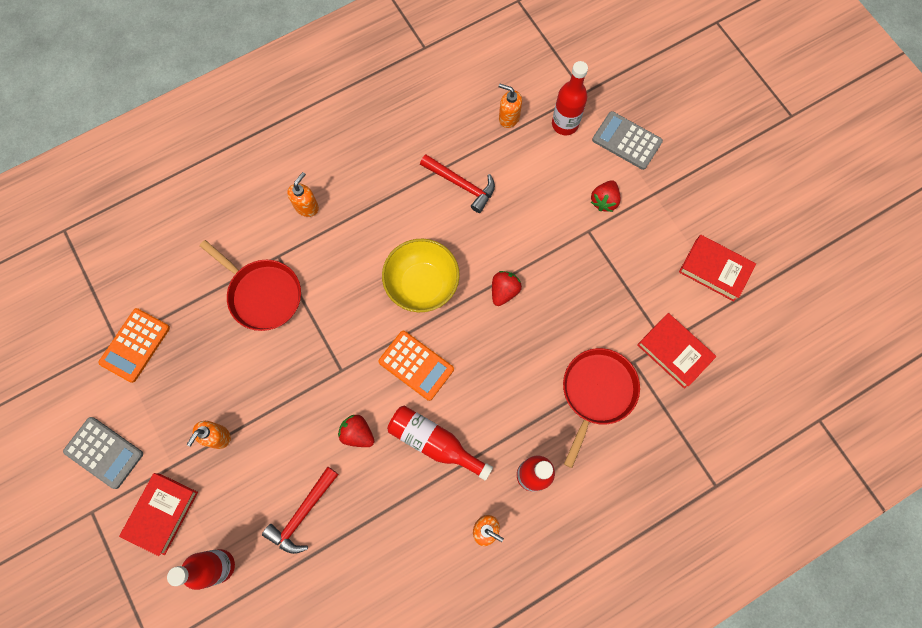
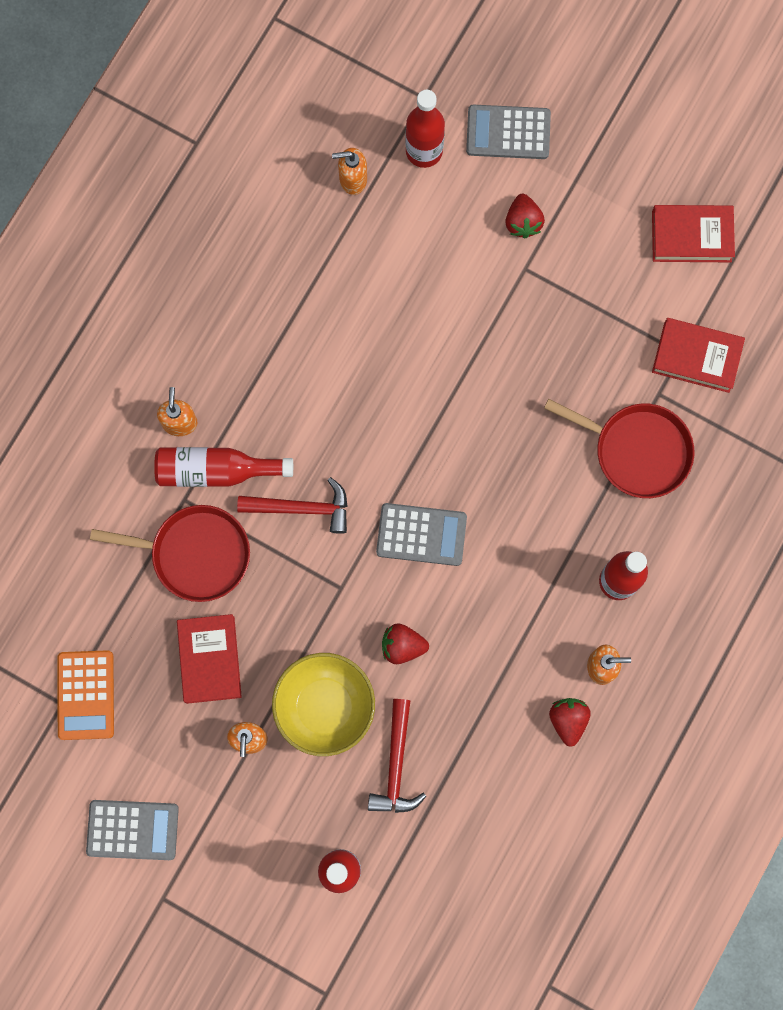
camera: 30 degrees left, 5 degrees up
red book [119,473,198,556] -> red book moved to [177,614,242,704]
orange calculator [378,331,454,401] -> grey calculator [376,503,467,566]
yellow bowl [382,239,460,312] -> yellow bowl moved to [272,653,375,756]
red bottle [387,405,493,481] -> red bottle moved to [154,447,293,487]
red hammer [420,154,495,213] -> red hammer moved to [237,477,348,534]
red strawberry [492,271,522,306] -> red strawberry moved to [549,698,591,746]
red pan [563,348,640,468] -> red pan turned 120 degrees clockwise [544,399,695,498]

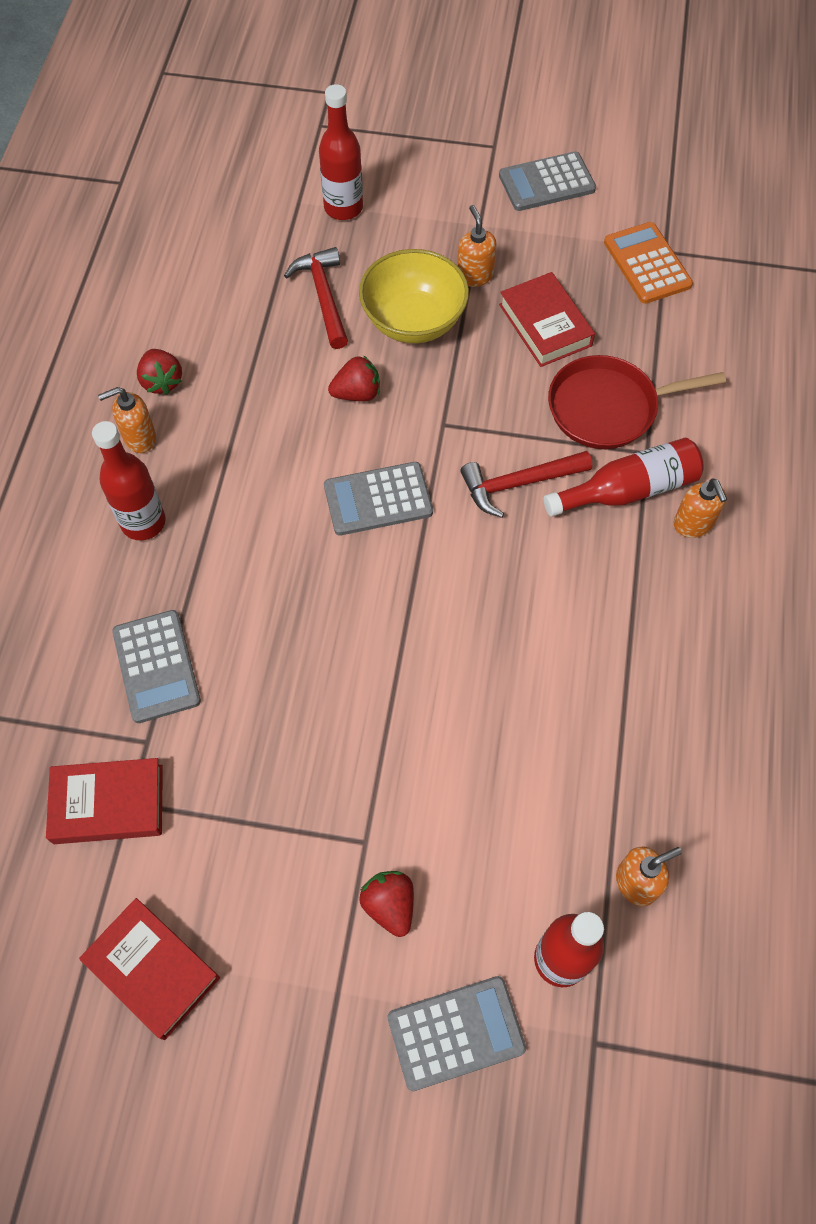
camera: 160 degrees right, 15 degrees down
red pan [544,399,695,498] -> grey calculator [112,610,201,723]
red book [652,205,735,262] -> red book turned 60 degrees clockwise [79,898,220,1040]

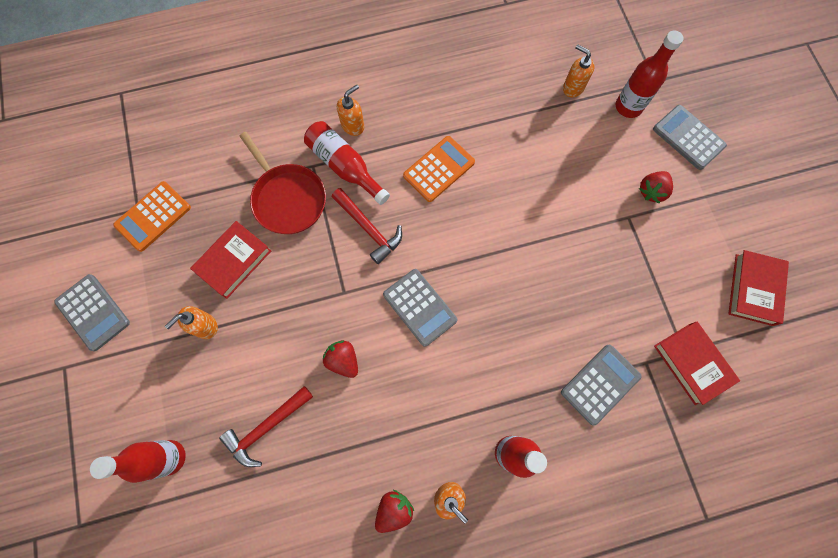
camera: 115 degrees left, 10 degrees up
yellow bowl [359,249,469,343] -> none
none -> orange calculator [403,136,475,202]

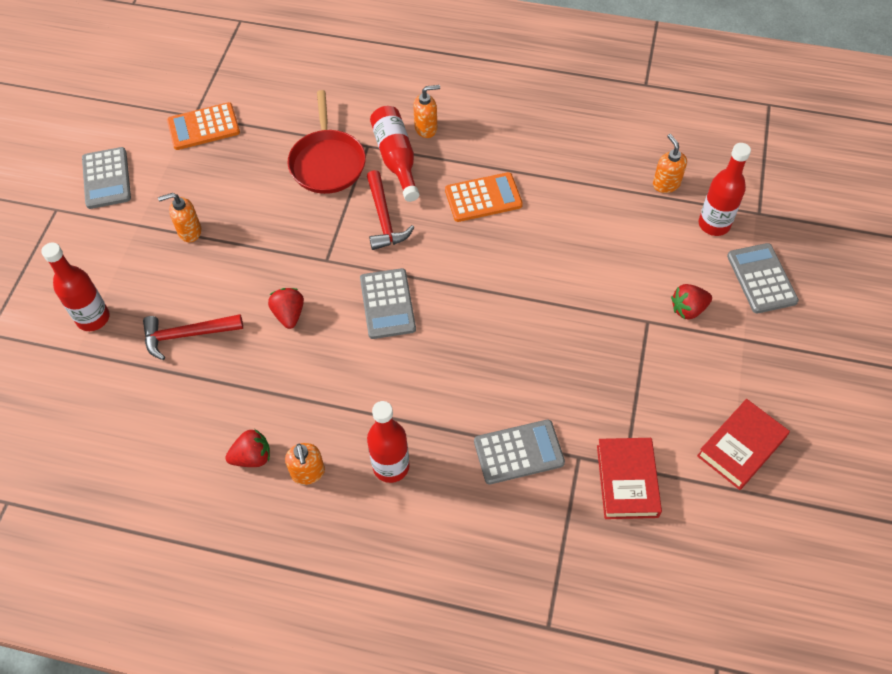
camera: 30 degrees right, 15 degrees down
red book [190,221,271,299] -> none

